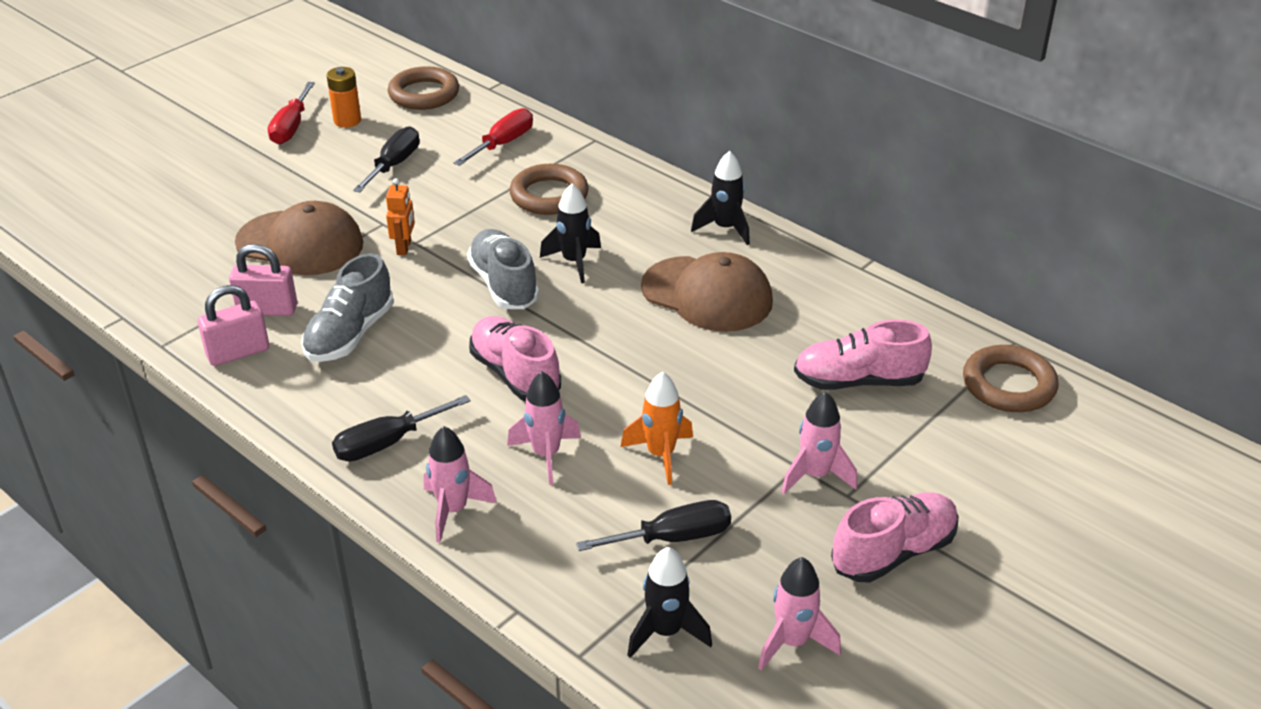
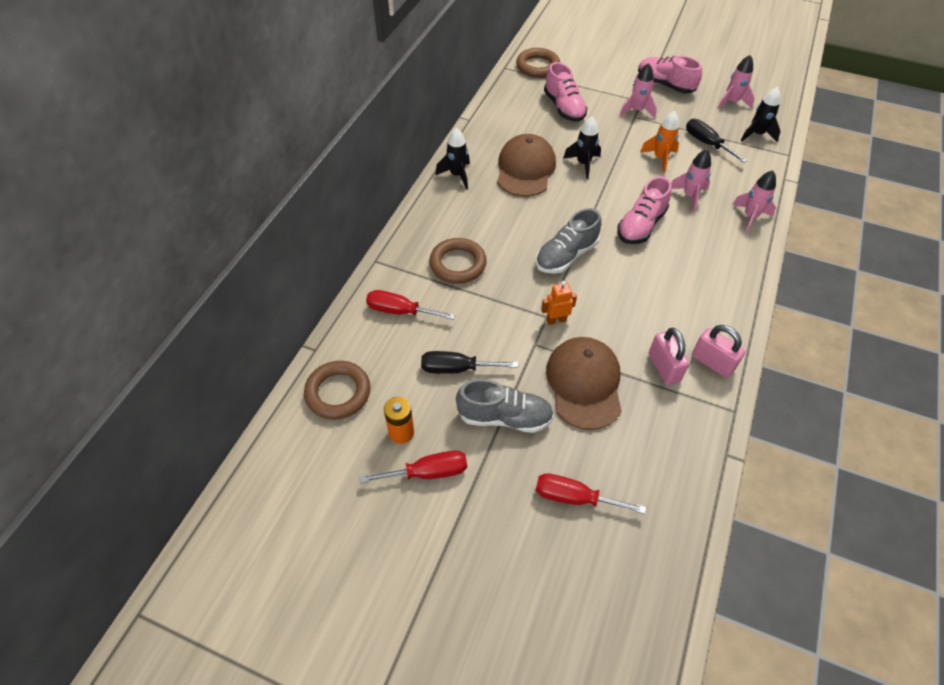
camera: 110 degrees left, 15 degrees up
grey shoe [301,253,394,362] -> grey shoe moved to [456,379,554,433]
black screwdriver [332,395,470,461] -> none
black rocket [540,183,601,283] -> black rocket moved to [563,117,601,179]
none -> red screwdriver [536,474,646,514]

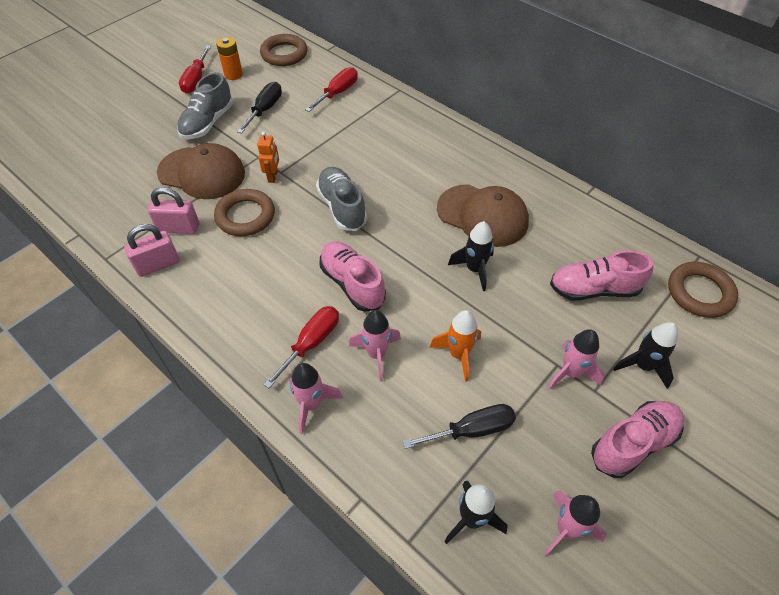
camera: 110 degrees right, 0 degrees up
brown ring [429,238,487,284] -> brown ring moved to [214,189,275,236]
black rocket [435,128,470,189] -> black rocket moved to [613,322,678,389]
red screwdriver [536,474,646,514] -> red screwdriver moved to [263,306,339,388]

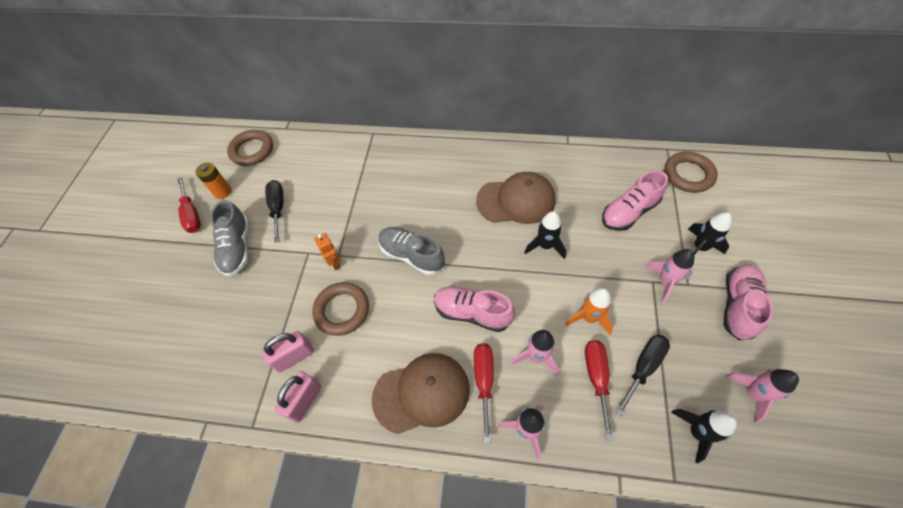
camera: 30 degrees left, 5 degrees up
brown cap [157,143,245,199] -> brown cap moved to [372,353,470,434]
red screwdriver [305,67,358,112] -> red screwdriver moved to [585,340,614,440]

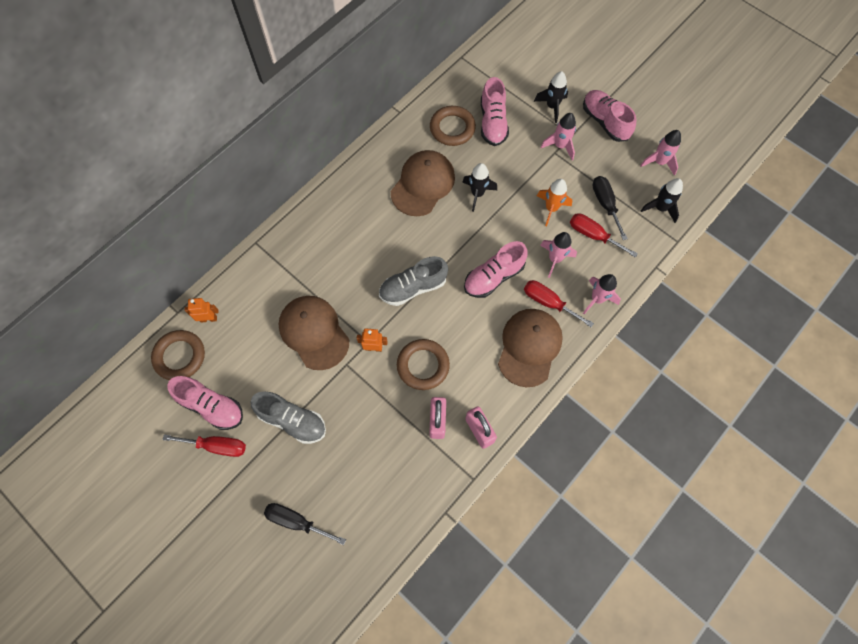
camera: 60 degrees left, 10 degrees up
orange battery [195,162,231,199] -> pink shoe [167,376,243,430]
black screwdriver [265,180,284,243] -> black screwdriver moved to [264,503,346,545]
brown ring [664,152,718,193] -> brown ring moved to [430,106,476,146]
none -> orange robot [185,298,218,323]
none -> brown cap [279,296,349,370]

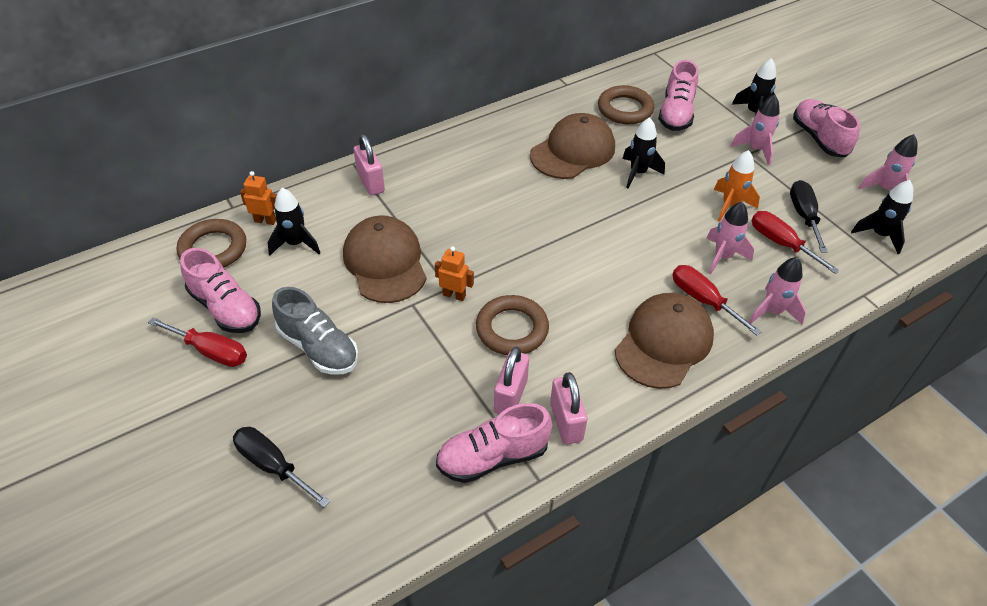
camera: 15 degrees right, 20 degrees down
grey shoe [379,256,448,306] -> none
pink shoe [464,241,528,298] -> pink shoe moved to [436,403,553,483]
none -> black rocket [268,188,320,255]
none -> pink padlock [354,134,385,196]

